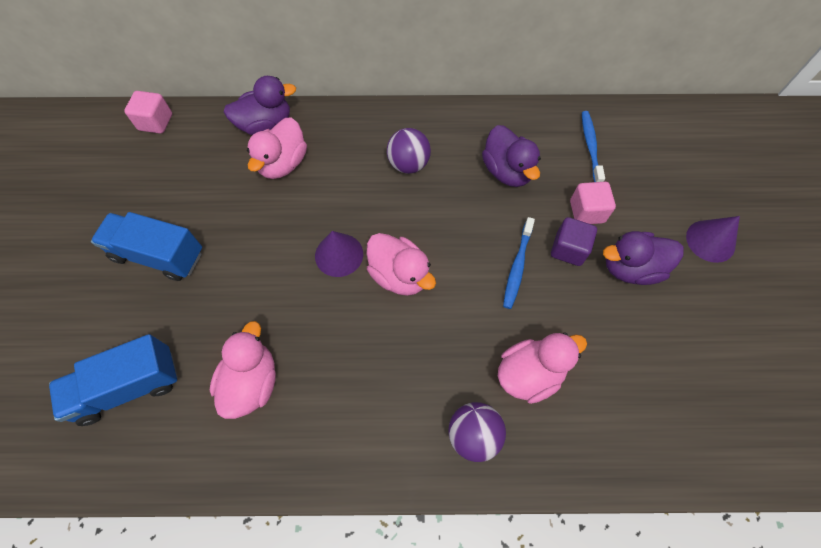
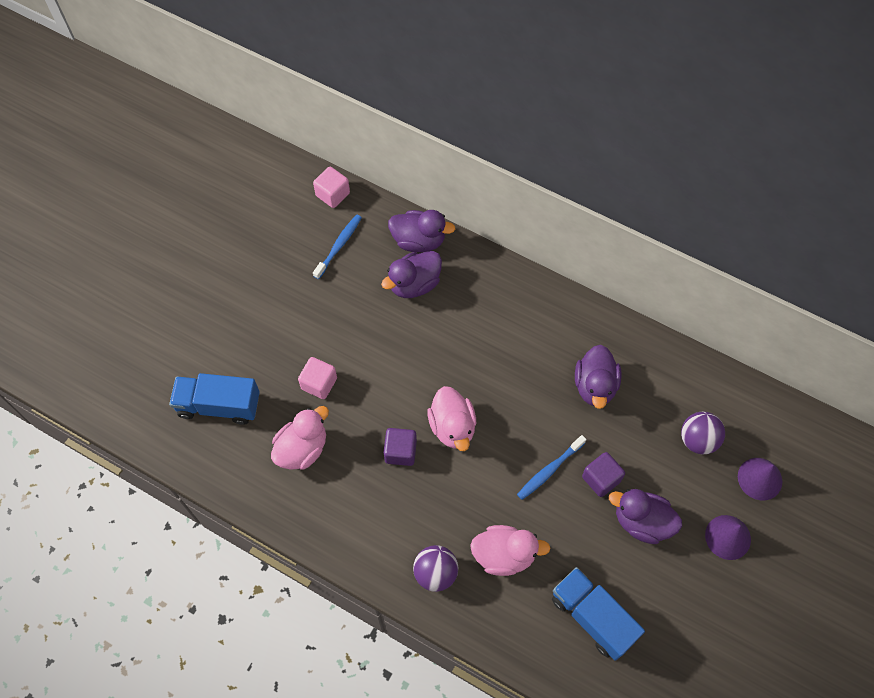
camera: 30 degrees right, 0 degrees up
blue truck [91,212,202,281] -> blue truck moved to [552,567,645,661]
pink duck [247,117,307,179] -> purple duck [381,251,442,298]
purple cone [315,231,363,277] -> purple cone moved to [738,458,782,500]
purple ball [387,128,431,174] -> purple ball moved to [681,412,725,454]
pink cube [570,182,616,224] -> pink cube moved to [298,357,337,399]
blue toothbrush [582,111,605,182] -> blue toothbrush moved to [313,215,362,279]
none -> purple cube [383,428,417,466]

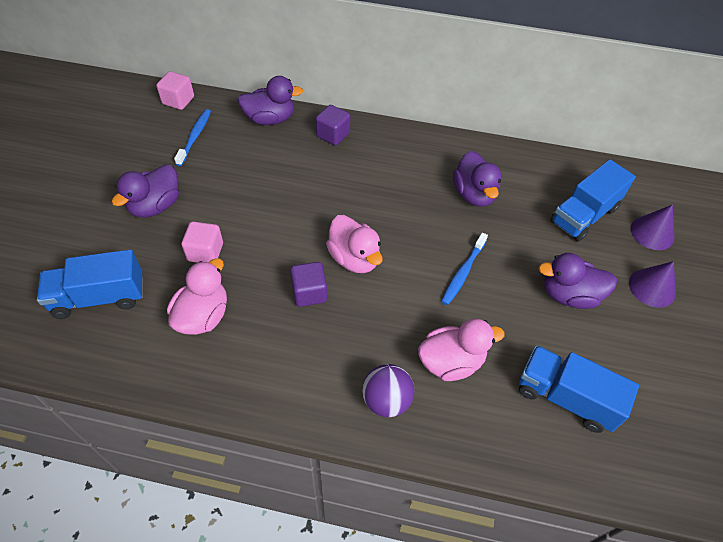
camera: 20 degrees left, 10 degrees down
purple duck [381,251,442,298] -> purple duck moved to [112,164,179,217]
purple cube [582,452,625,497] -> purple cube moved to [316,105,350,145]
purple ball [681,412,725,454] -> blue truck [550,159,636,242]

